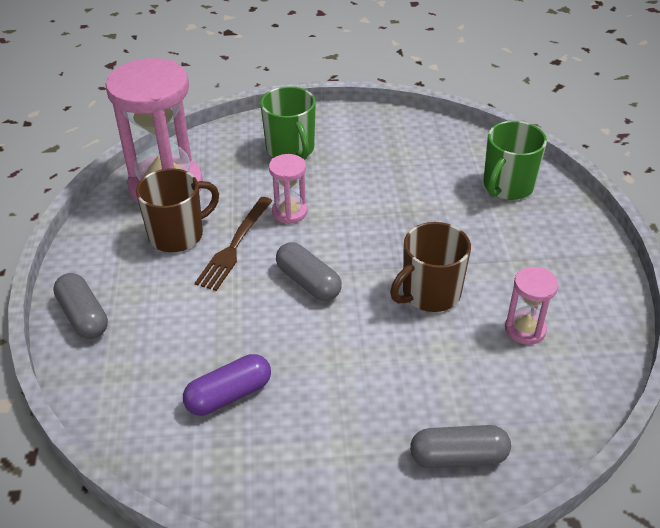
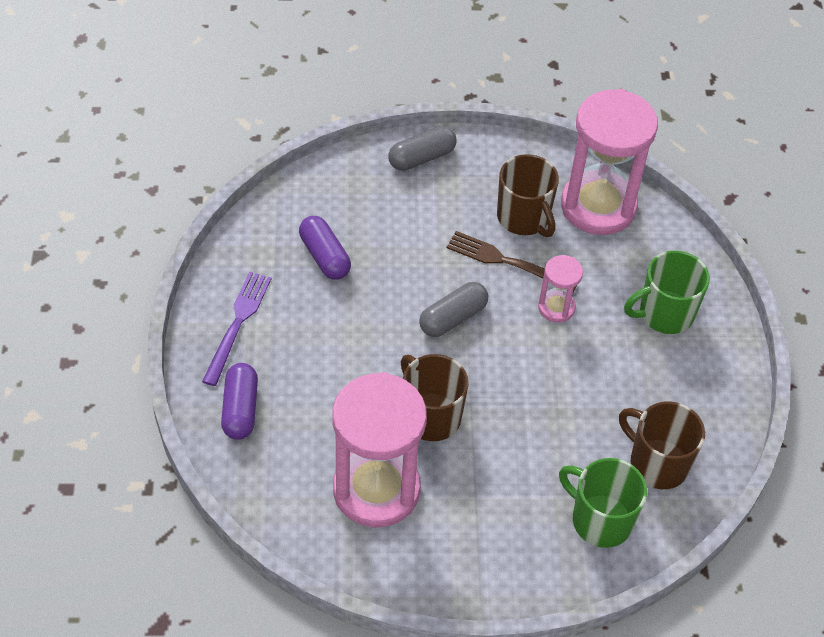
camera: 90 degrees right, 10 degrees up
grey capsule [410,425,511,468] -> purple capsule [221,363,258,440]
pink hourglass [505,267,558,345] -> pink hourglass [332,372,427,527], size x2.15
none -> purple fork [202,272,272,386]
none -> brown mug [619,401,705,489]

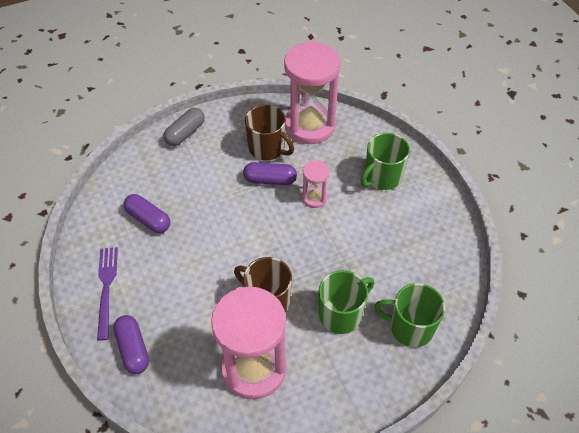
camera: 20 degrees left, 0 degrees up
grey capsule [419,282,488,337] -> none
brown fork [446,231,576,292] -> purple capsule [243,162,297,185]
brown mug [619,401,705,489] -> none
none -> green mug [319,270,374,334]

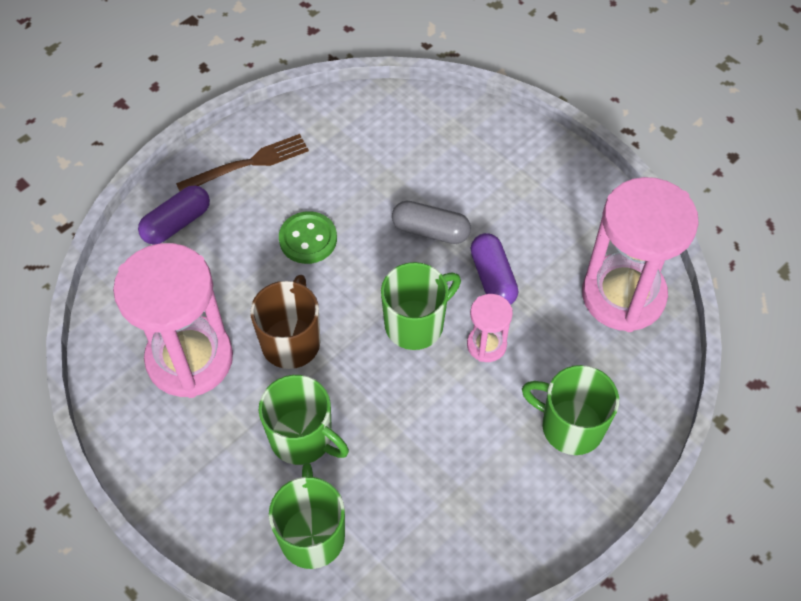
camera: 70 degrees right, 5 degrees up
purple fork [97,247,118,341] -> brown fork [176,134,309,191]
purple capsule [123,194,170,233] -> none
grey capsule [163,108,205,146] -> grey capsule moved to [392,201,471,244]
brown mug [245,105,294,161] -> none
none -> green button [279,211,337,264]
none -> green mug [381,262,461,350]

